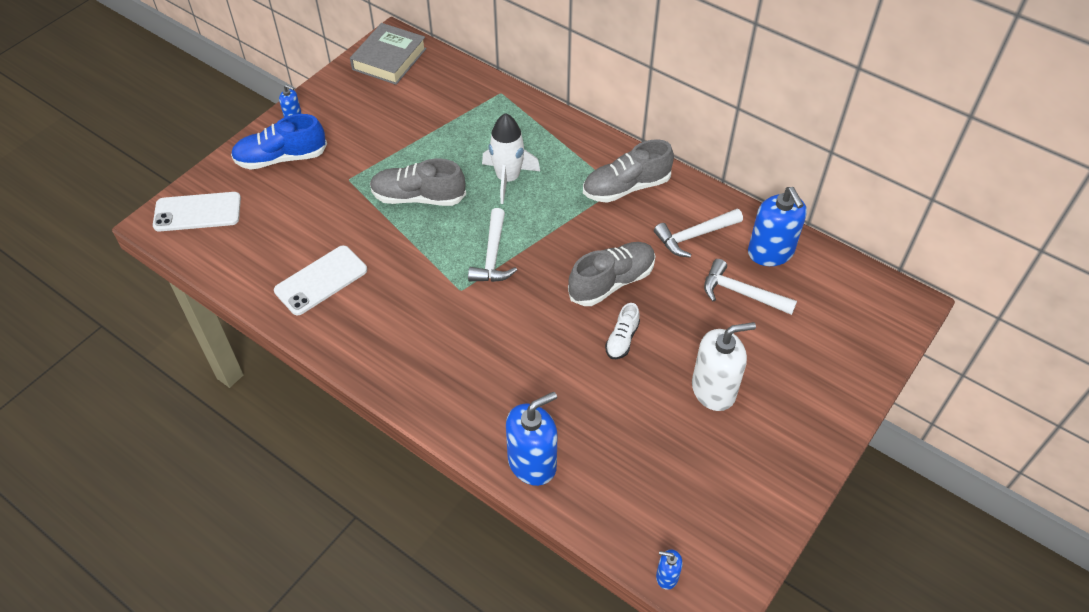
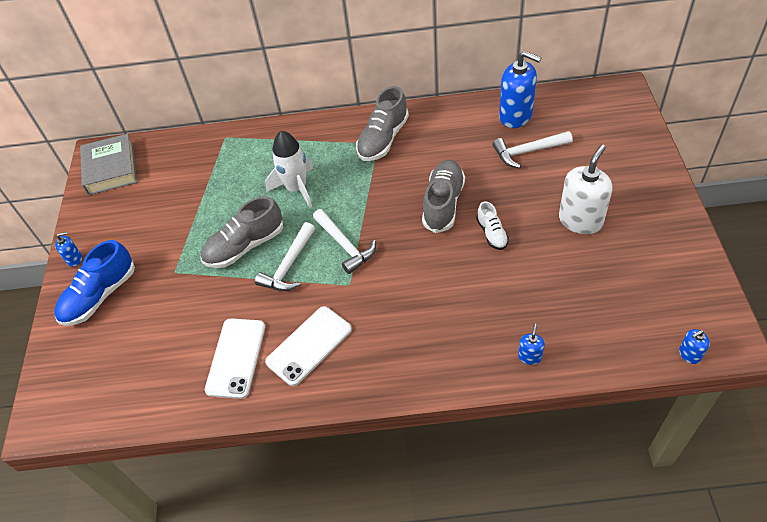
camera: 35 degrees left, 0 degrees up
white phone [153,192,241,232] -> white phone moved to [265,306,352,386]
blue soap dispenser [506,392,558,486] -> blue soap dispenser [518,324,545,365], size x0.47
white hammer [654,209,743,258] -> white hammer moved to [255,222,315,291]

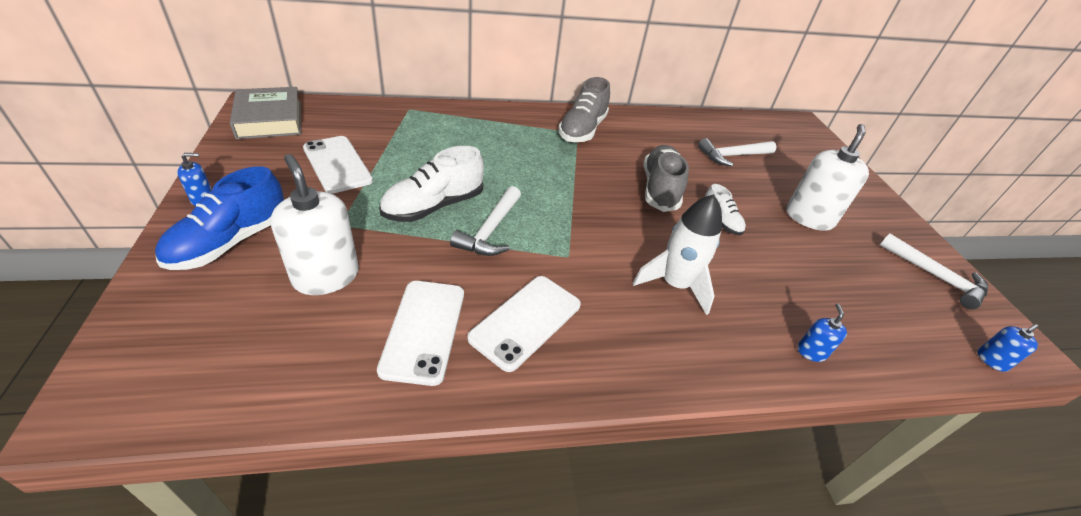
camera: 15 degrees left, 10 degrees down
grey shoe [201,196,283,268] -> white shoe [379,146,484,222]
white rocket [265,131,314,208] -> white rocket moved to [633,194,722,315]
white hammer [313,209,376,274] -> white hammer moved to [880,234,988,309]
blue soap dispenser [499,51,541,128] -> none
none -> white soap dispenser [270,154,359,295]
none -> white phone [303,136,373,194]

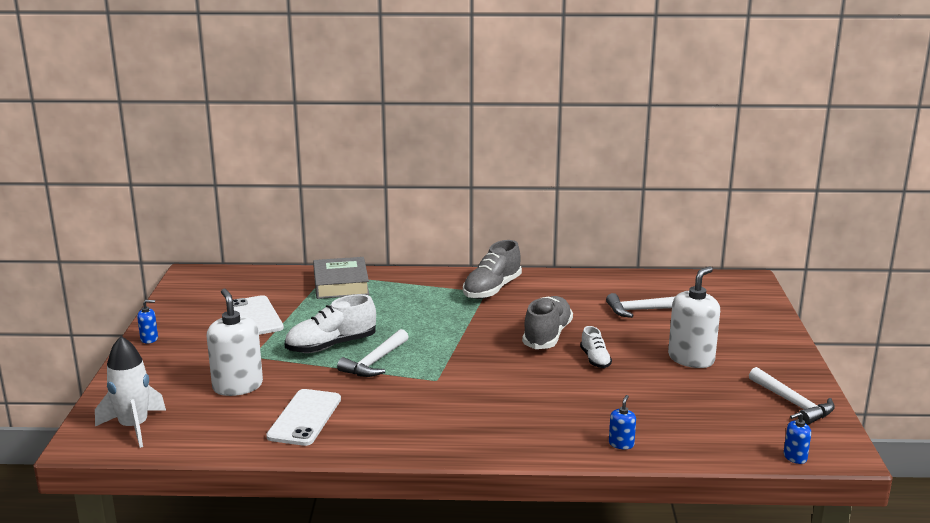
camera: 15 degrees right, 20 degrees down
blue shoe [155,166,284,270] -> none
grey book [230,87,301,139] -> grey book moved to [313,257,369,299]
white phone [467,276,581,372] -> none
white rocket [633,194,722,315] -> white rocket moved to [95,336,166,448]

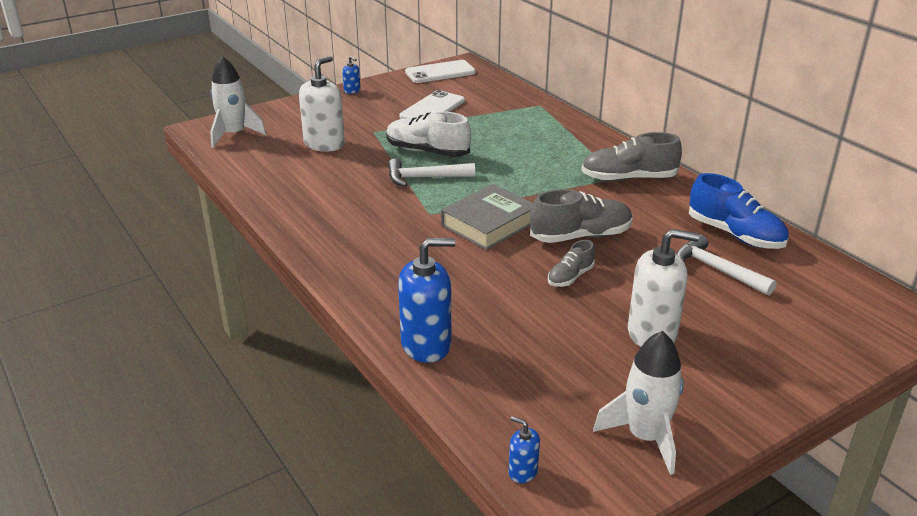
camera: 55 degrees right, 10 degrees up
white phone [266,389,341,446] -> white phone moved to [405,60,476,83]
grey book [313,257,369,299] -> grey book moved to [441,184,533,250]
white shoe [580,326,612,368] -> grey shoe [548,240,595,287]
blue soap dispenser [609,395,636,449] -> blue soap dispenser [398,238,455,363], size x2.15
white hammer [749,367,835,425] -> white rocket [593,331,684,475]
none -> blue shoe [689,173,789,249]

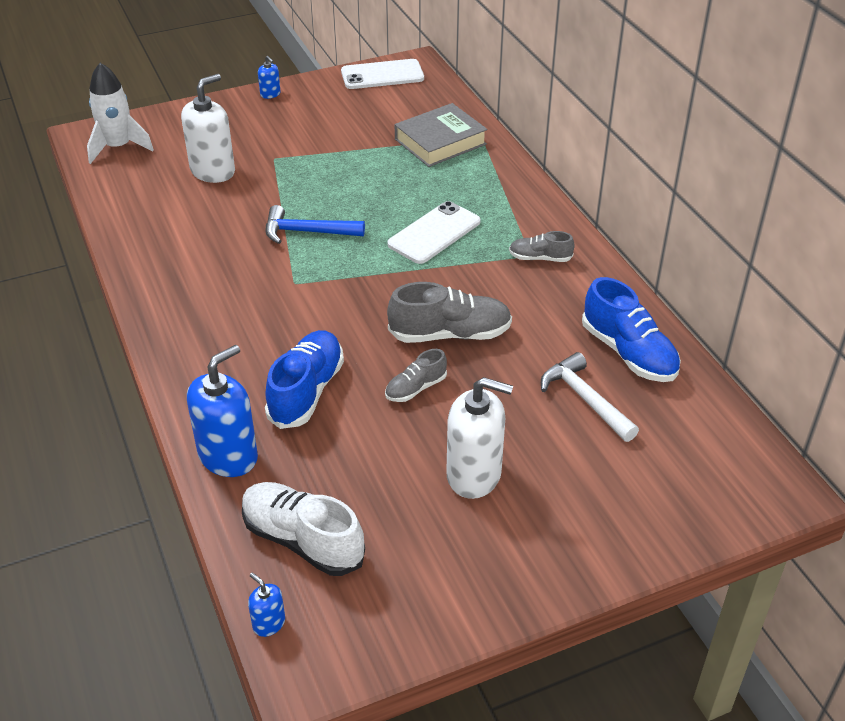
camera: 10 degrees right, 10 degrees up
white shoe [386,111,471,157] -> white shoe moved to [242,482,365,576]
white hammer [388,159,475,187] -> blue hammer [266,205,365,244]
blue soap dispenser [398,238,455,363] -> blue soap dispenser turned 45 degrees counterclockwise [187,345,258,477]
white phone [399,90,465,119] -> white phone moved to [387,201,481,264]
grey book [441,184,533,250] -> grey book moved to [395,103,487,167]
grey shoe [581,132,682,181] -> grey shoe [509,231,575,262], size x0.56
white rocket [593,331,684,475] -> none
none -> blue shoe [265,330,344,429]

